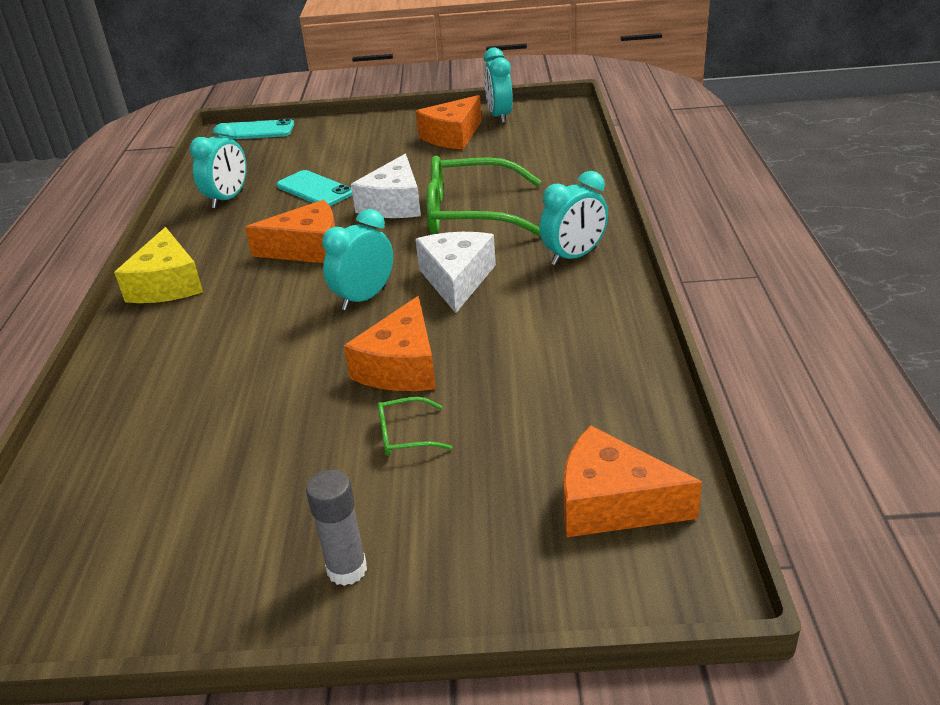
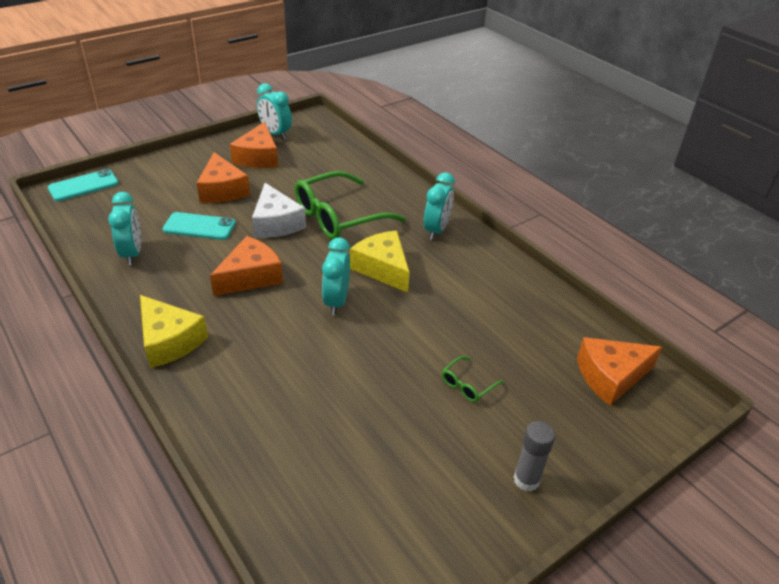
camera: 40 degrees left, 5 degrees up
orange cheese [344,296,436,391] -> orange cheese moved to [197,152,250,203]
white cheese [415,232,496,313] -> yellow cheese [350,231,410,293]

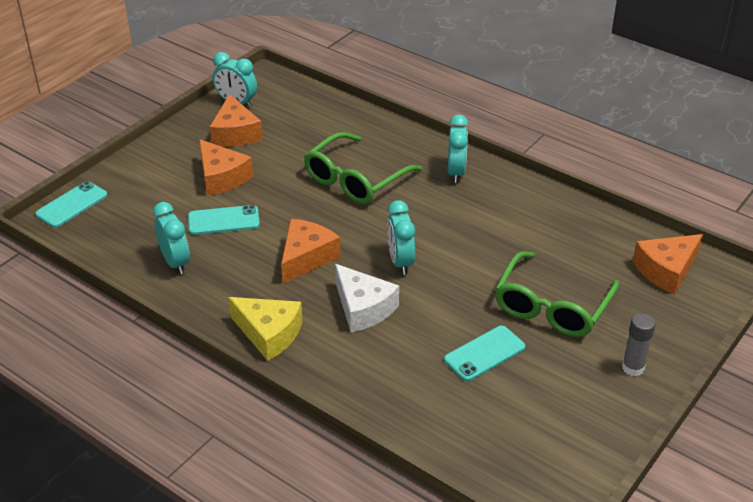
camera: 15 degrees left, 0 degrees up
white cheese [252,183,306,238] -> white cheese moved to [335,264,399,332]
yellow cheese [350,231,410,293] -> none
green glasses [442,356,503,402] -> green glasses [495,251,619,337], size x2.38
none -> turquoise phone [444,326,525,381]

